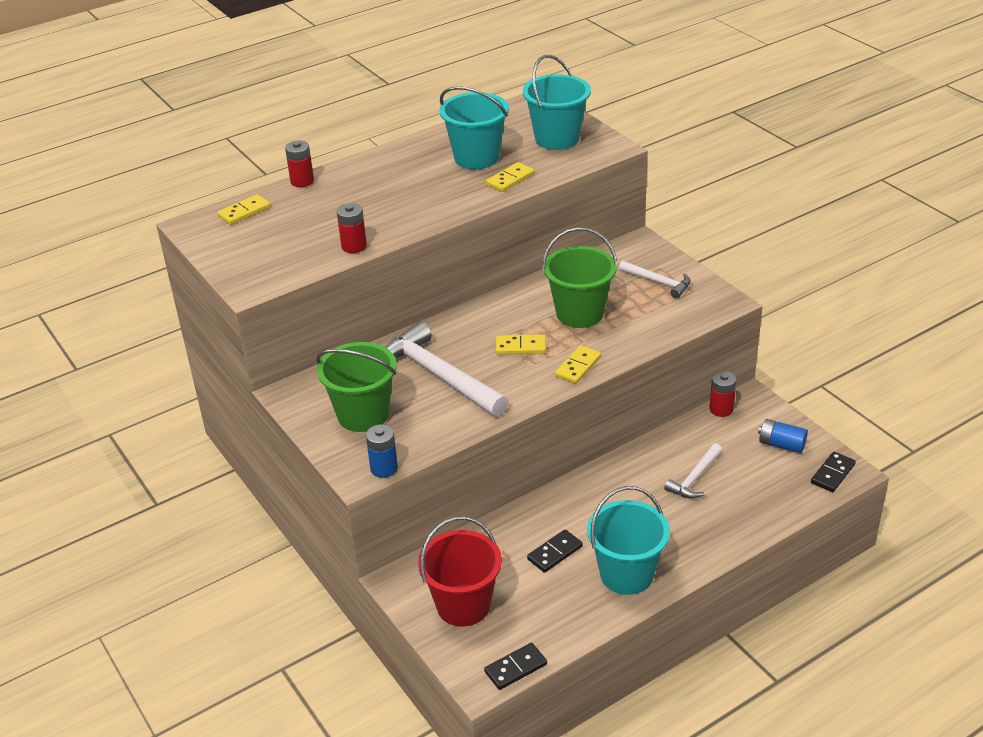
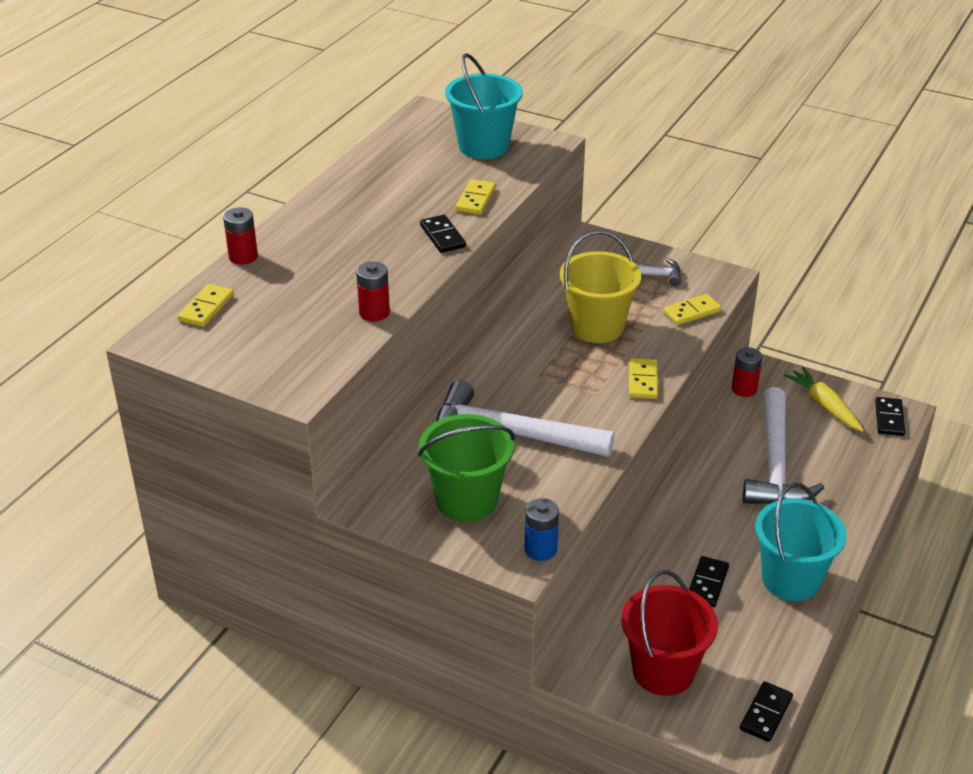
camera: 30 degrees left, 0 degrees up
turquoise bucket [439,86,509,169] -> none
yellow domino [496,334,546,355] -> yellow domino moved to [663,294,721,325]
green bucket [542,227,618,328] -> yellow bucket [560,230,641,343]
white hammer [664,443,722,499] -> white hammer [743,387,824,504], size x1.90
blue battery [758,419,808,453] -> yellow carrot [784,367,864,432]
none -> black domino [420,215,466,253]

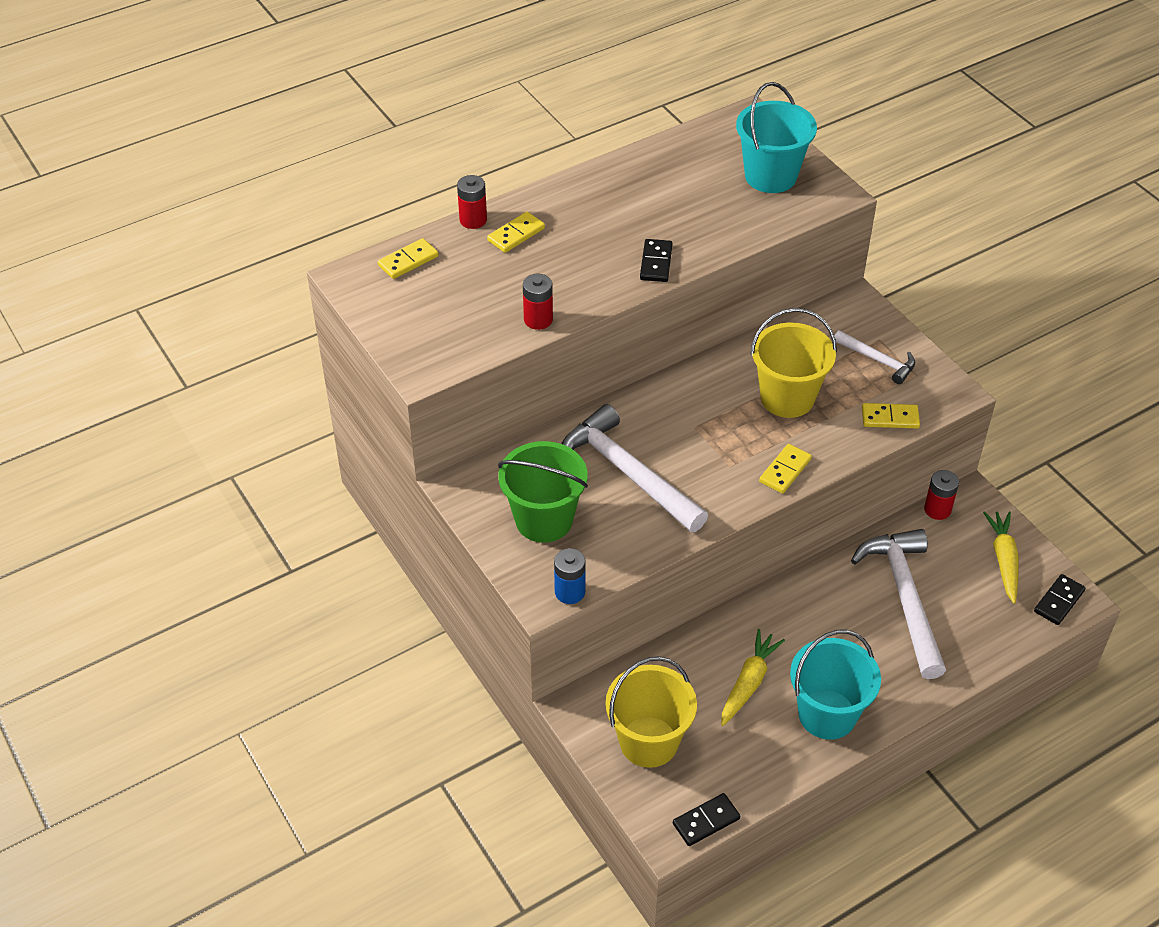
camera: 30 degrees right, 10 degrees up
yellow domino [455,179,496,215] -> yellow domino moved to [487,212,545,253]
red bucket [621,570,718,696] -> yellow bucket [606,656,697,768]
black domino [689,556,729,607] -> yellow carrot [721,629,785,726]
white hammer [743,387,824,504] -> white hammer turned 135 degrees clockwise [851,529,946,679]

